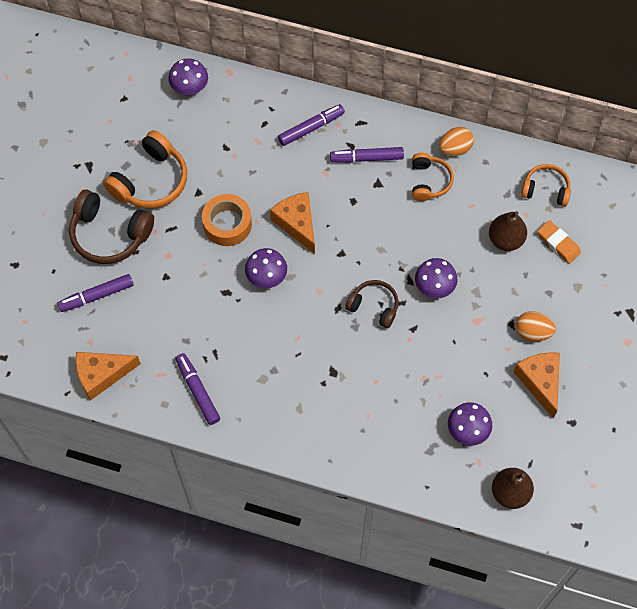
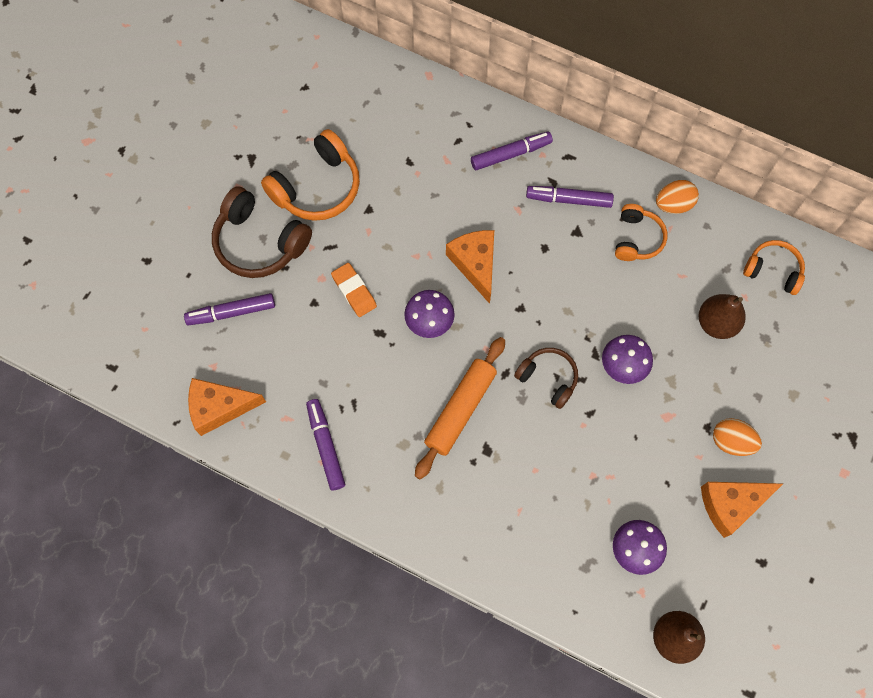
camera: 10 degrees right, 5 degrees up
purple mushroom [169,59,208,95] -> none
orange tape [202,194,252,246] -> none
orange cheese [514,352,560,419] -> orange cheese turned 105 degrees counterclockwise [701,482,783,538]
orange eraser [537,220,581,264] -> orange eraser moved to [331,263,377,317]
none -> orange rolling pin [415,337,505,479]

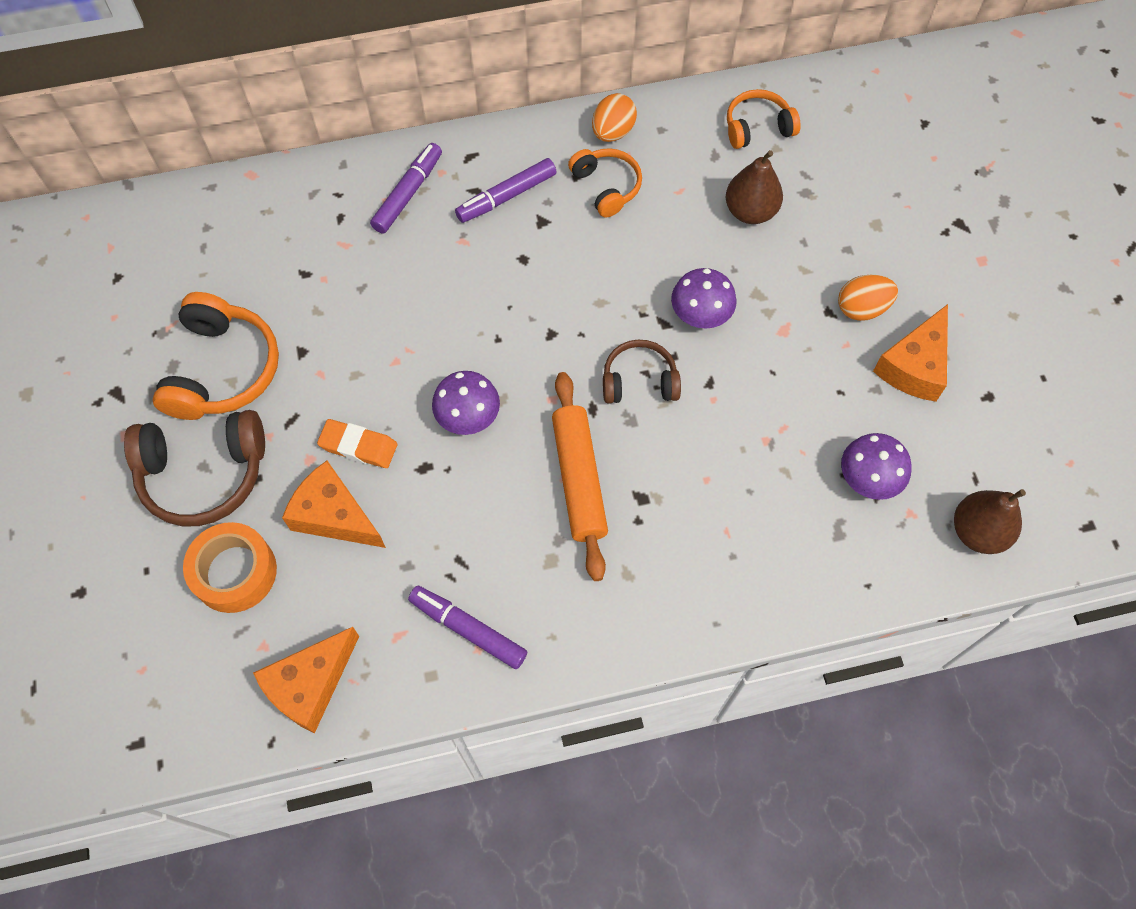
camera: 40 degrees left, 5 degrees down
purple marker [184,293,275,326] -> orange tape [183,522,277,613]
orange cheese [446,230,494,304] -> orange cheese moved to [282,461,386,548]

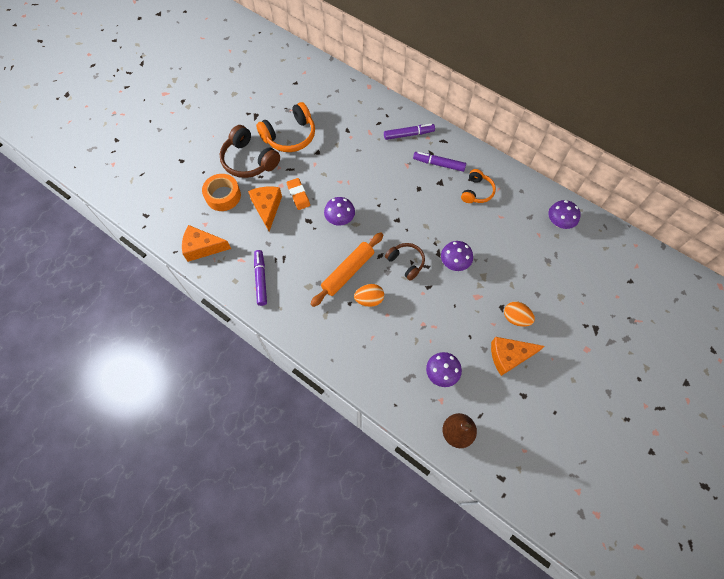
camera: 50 degrees right, 0 degrees up
orange egg [592,93,637,142] -> orange egg moved to [354,284,384,307]
brown pear [726,150,783,224] -> none
orange headphones [727,89,801,149] -> purple mushroom [548,200,581,229]

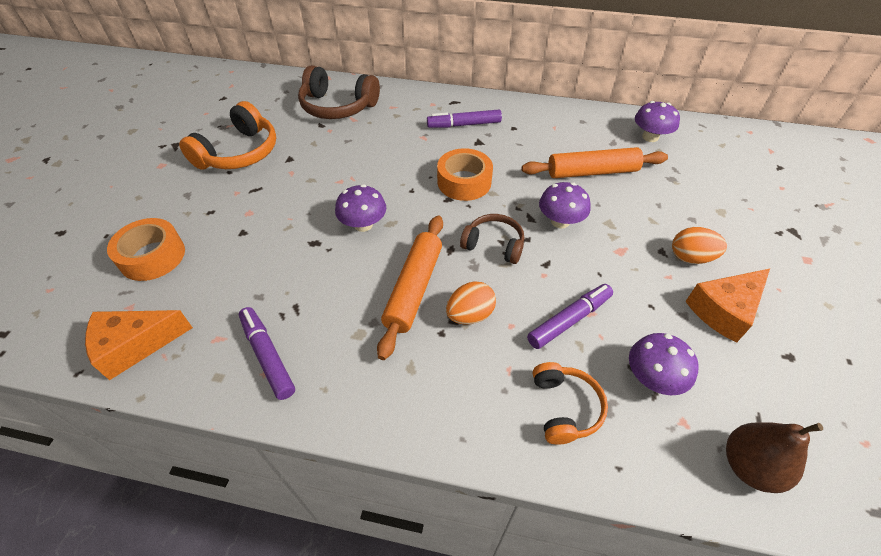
camera: 25 degrees left, 15 degrees down
brown headphones [220,125,280,178] -> brown headphones moved to [298,65,380,119]
orange cheese [248,186,282,231] -> none
orange eraser [287,178,310,210] -> none
purple marker [384,124,435,140] -> purple marker moved to [527,284,613,349]
orange headphones [461,169,496,203] -> orange headphones moved to [533,362,608,445]
none -> orange tape [437,148,493,201]
none -> orange rolling pin [522,147,668,178]

